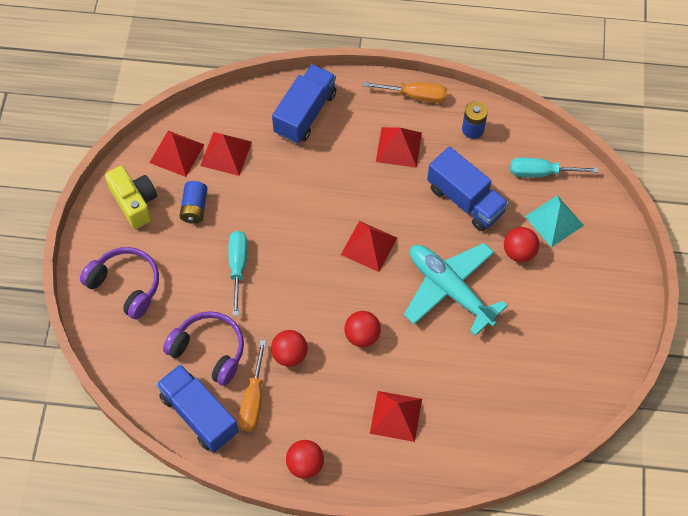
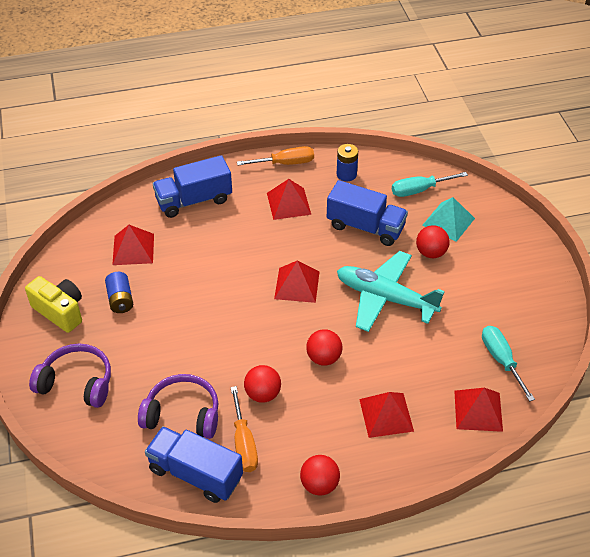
camera: 20 degrees left, 15 degrees down
red pyramid [149,131,205,177] -> red pyramid moved to [454,388,503,432]
turquoise screwdriver [228,231,247,316] -> turquoise screwdriver moved to [482,326,535,402]
blue truck [272,64,336,144] -> blue truck turned 120 degrees counterclockwise [153,155,232,218]

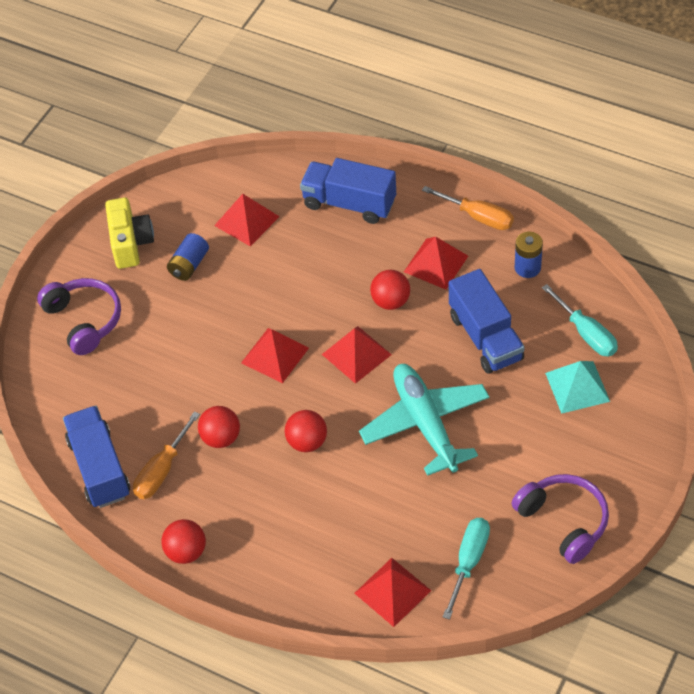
camera: 45 degrees right, 5 degrees up
purple headphones [138,374,219,439] -> purple headphones moved to [512,474,609,564]
red pyramid [359,392,414,438] -> red pyramid moved to [241,328,309,383]
turquoise screwdriver [392,172,468,197] -> turquoise screwdriver turned 150 degrees counterclockwise [542,284,618,356]
red ball [416,225,450,258] -> red ball moved to [370,270,410,310]

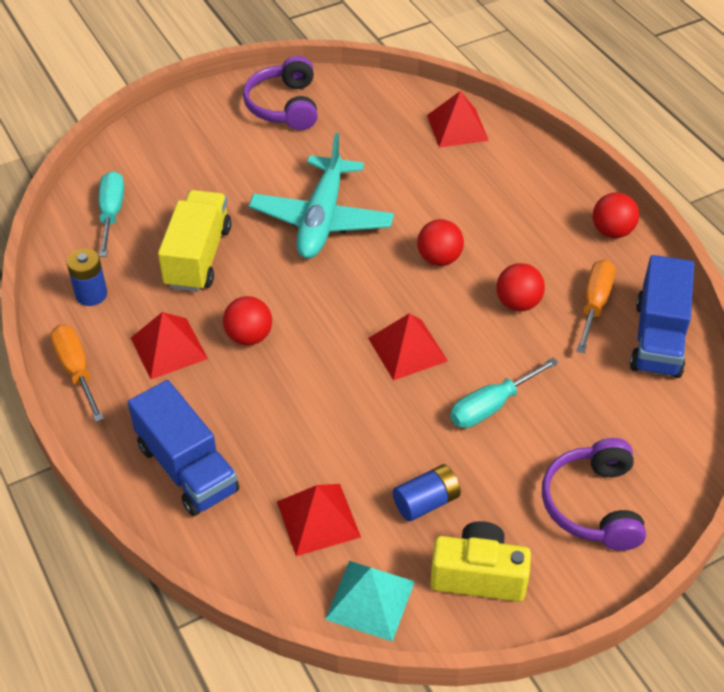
camera: 150 degrees left, 5 degrees down
yellow camera [105,197,154,269] -> yellow camera turned 75 degrees clockwise [430,521,531,602]
orange screwdriver [133,411,200,499] -> orange screwdriver turned 45 degrees counterclockwise [577,260,616,353]
red pyramid [322,326,392,384] -> none
turquoise screwdriver [443,518,490,620] -> turquoise screwdriver moved to [450,357,559,428]
blue truck [449,269,524,374] -> yellow truck [158,190,231,292]
turquoise pyramid [545,361,610,414] -> turquoise pyramid moved to [325,561,415,642]

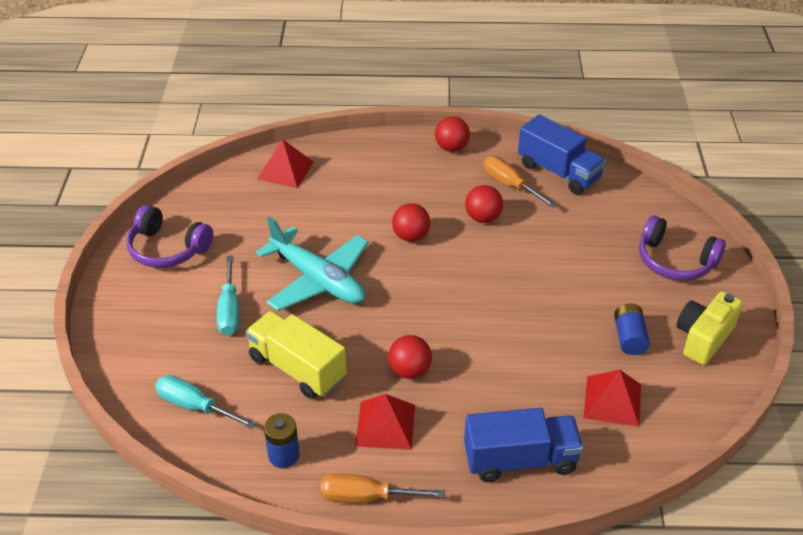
camera: 60 degrees left, 5 degrees down
turquoise pyramid [325,561,415,642] -> none
red pyramid [368,313,448,381] -> none
turquoise screwdriver [450,357,559,428] -> turquoise screwdriver moved to [217,256,239,335]

